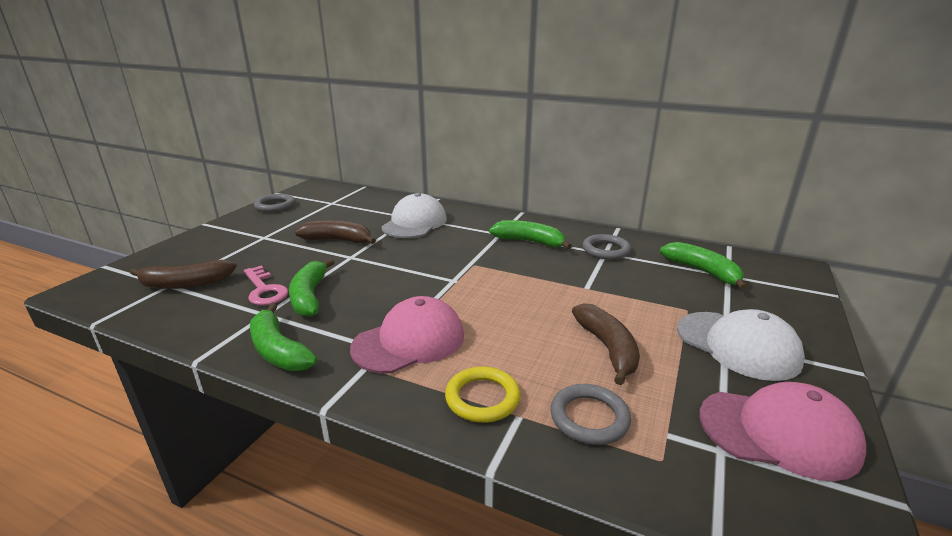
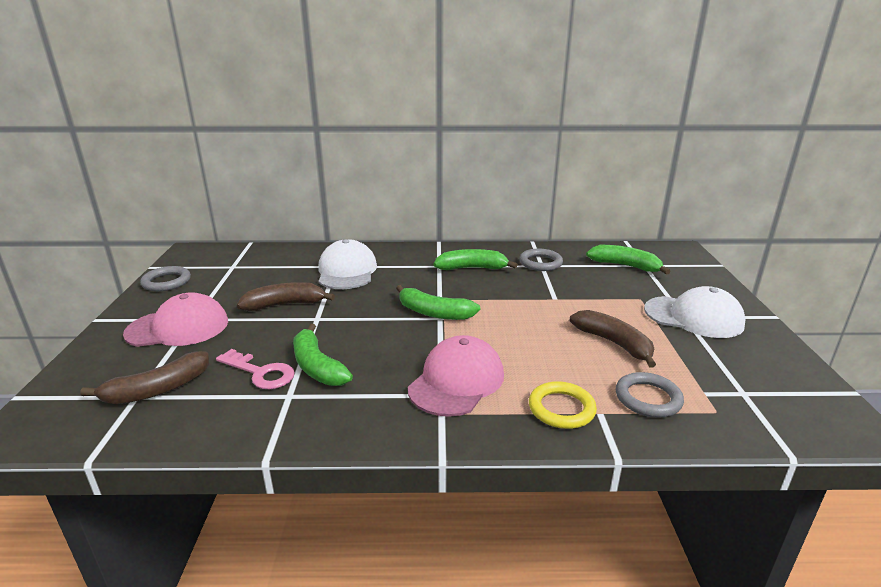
camera: 25 degrees left, 0 degrees up
green banana [250,303,317,371] -> green banana moved to [396,285,480,320]
pink cap [699,382,866,481] -> pink cap moved to [123,292,228,347]

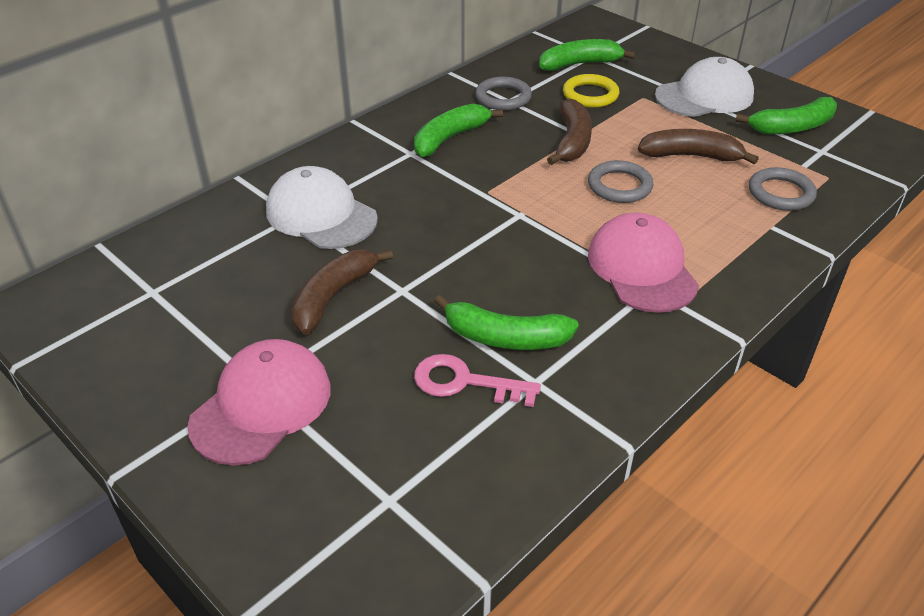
camera: 45 degrees left, 15 degrees up
brown banana [80,351,209,404] -> brown banana moved to [547,99,592,165]
grey ring [140,266,191,291] -> grey ring moved to [588,160,653,203]
pink key [216,349,295,389] -> pink key turned 150 degrees counterclockwise [414,354,541,407]
green banana [396,285,480,320] -> green banana moved to [735,97,837,134]
yellow ring [529,381,597,429] -> yellow ring moved to [563,74,619,108]

